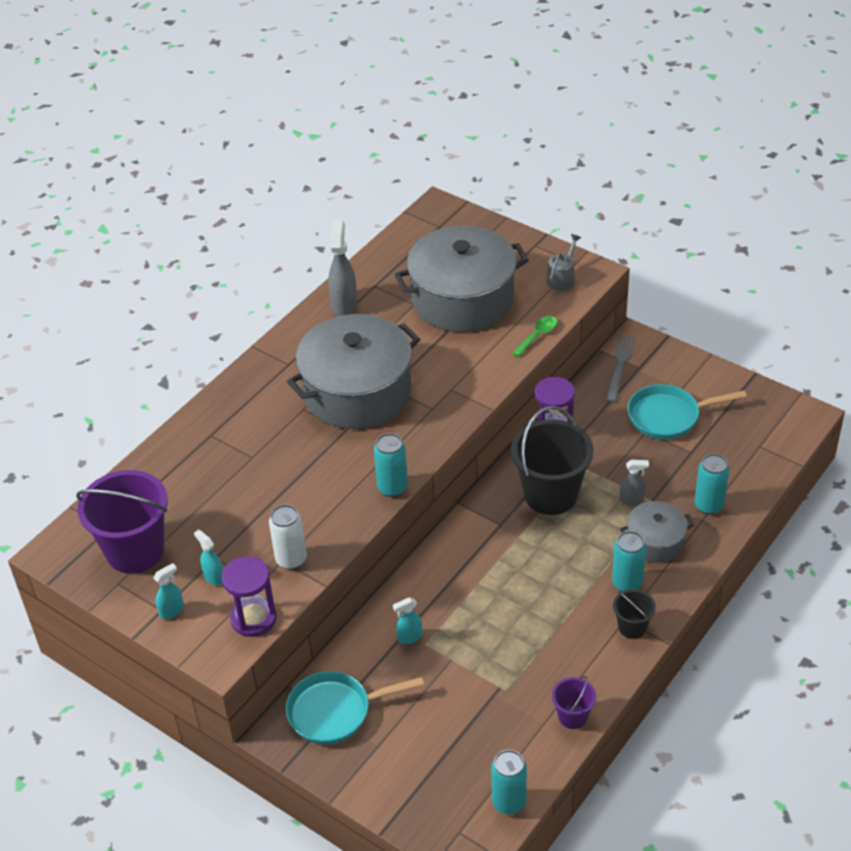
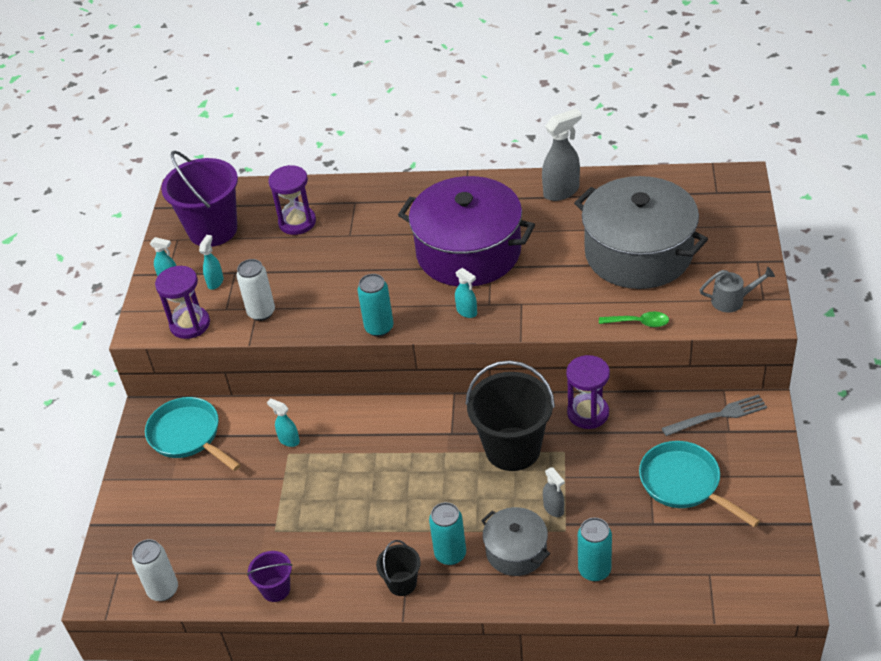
camera: 60 degrees right, 0 degrees up
grey pot [287,314,420,429] -> purple pot [398,176,535,287]
turquoise can [491,750,527,814] -> white can [132,539,178,601]
none -> purple hourglass [268,165,316,235]
none -> turquoise spray bottle [455,268,477,318]

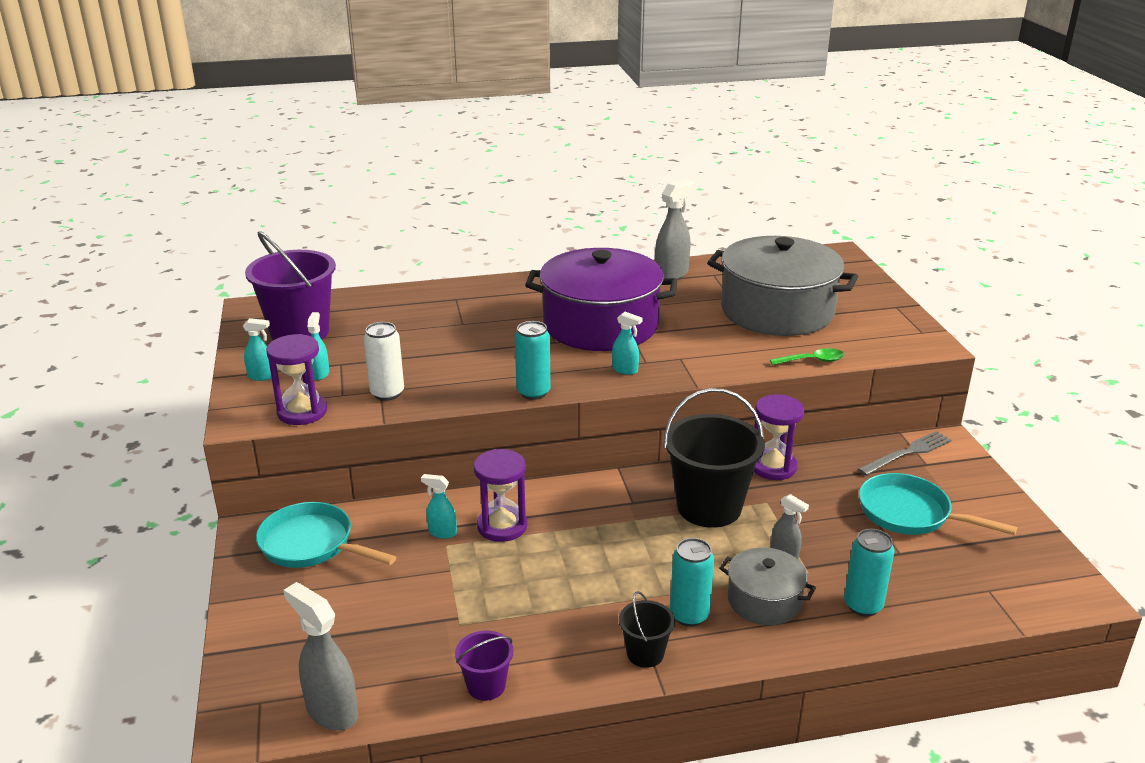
camera: 20 degrees left, 15 degrees down
white can [132,539,178,601] -> grey spray bottle [284,582,358,731]
purple hourglass [268,165,316,235] -> purple hourglass moved to [474,449,528,542]
grey watering can [700,267,775,313] -> none

